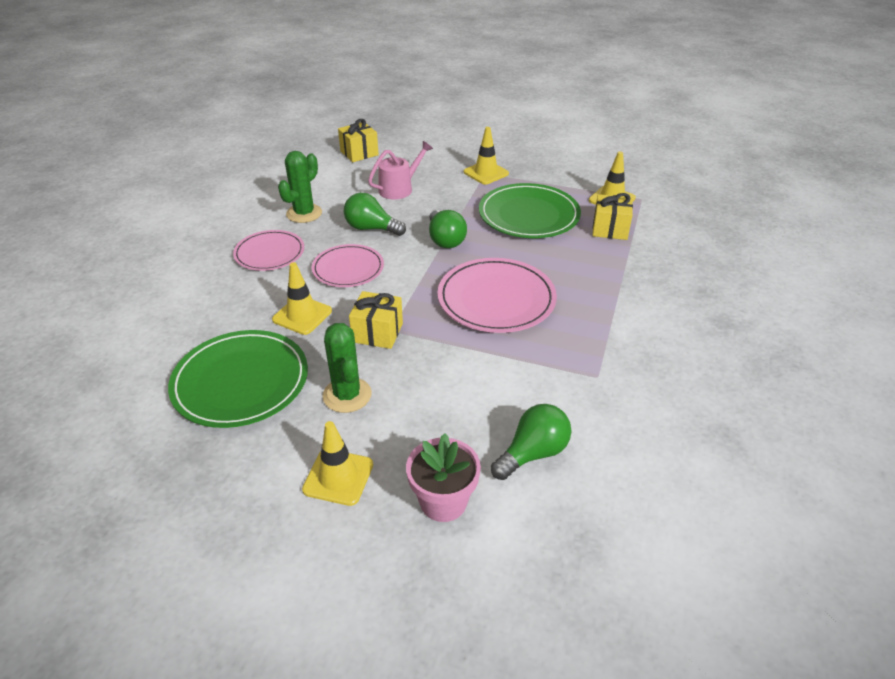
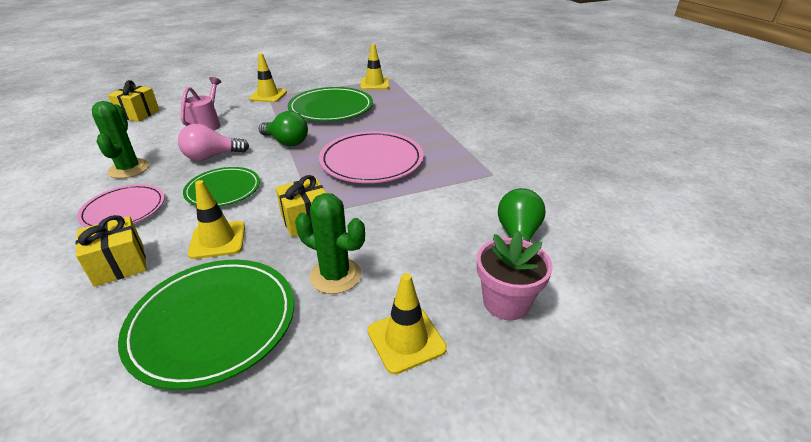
camera: 40 degrees left, 5 degrees down
pink plate [312,244,384,287] -> green plate [183,167,260,207]
green light bulb [344,193,406,236] -> pink light bulb [178,124,249,161]
yellow gift [592,193,633,240] -> yellow gift moved to [76,215,147,287]

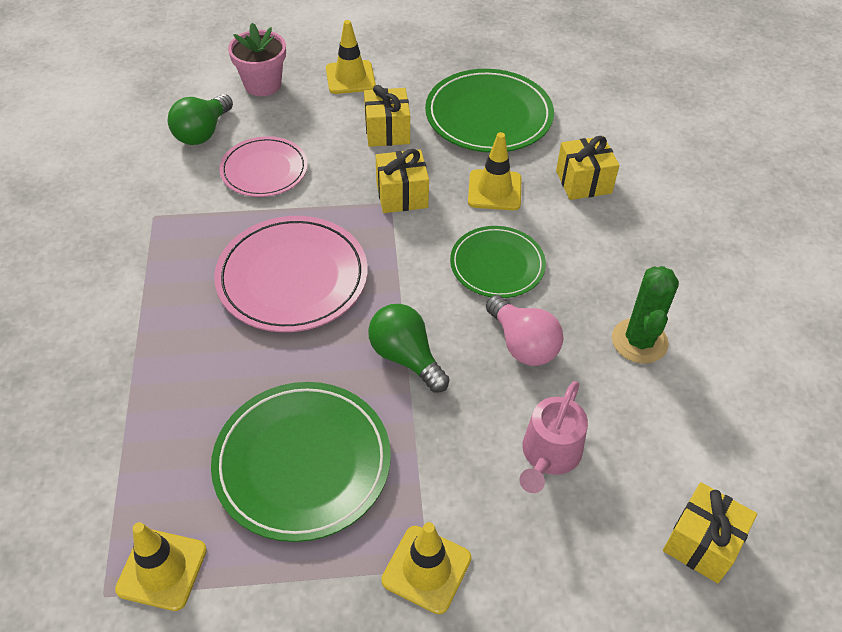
camera: 165 degrees left, 15 degrees up
pink plate [77,184,165,227] -> pink plate moved to [219,136,308,197]
pink light bulb [178,124,249,161] -> pink light bulb turned 60 degrees clockwise [486,295,563,366]
green cactus [295,193,365,294] -> yellow gift [364,85,410,147]

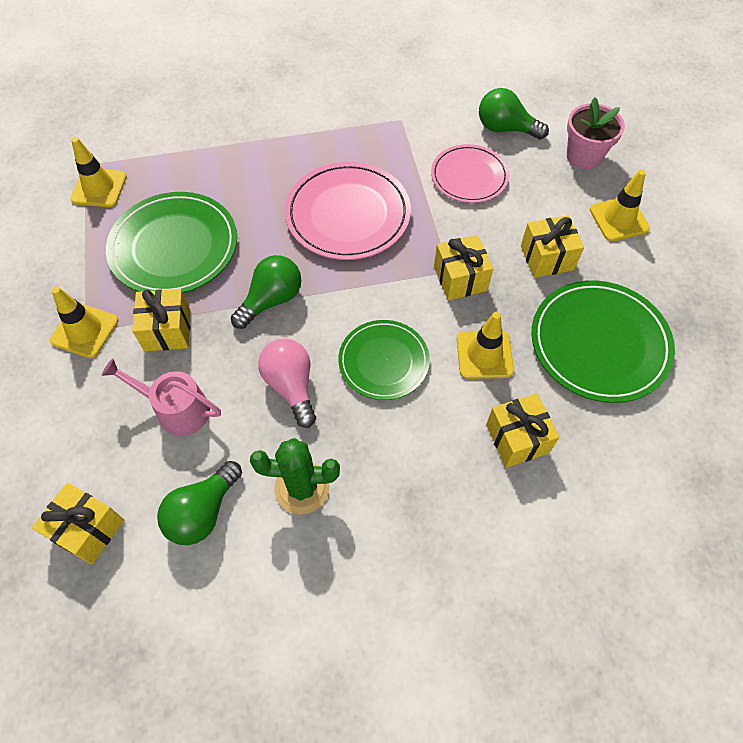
camera: 85 degrees right, 10 degrees up
pink light bulb [486,295,563,366] -> pink light bulb turned 105 degrees clockwise [258,339,316,428]
none -> yellow gift [132,289,190,351]
none -> green light bulb [157,461,242,545]

